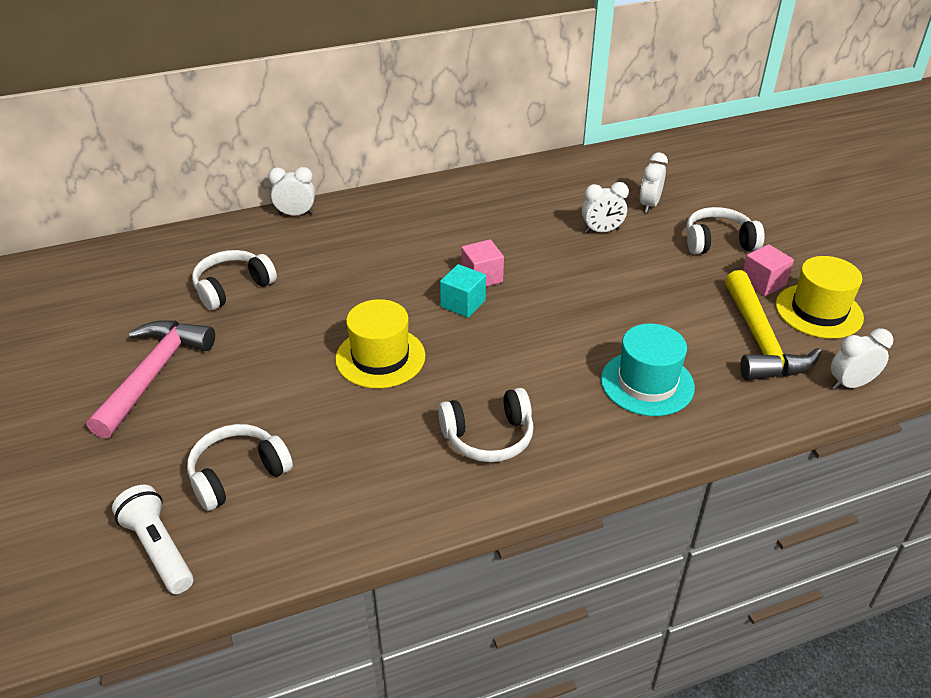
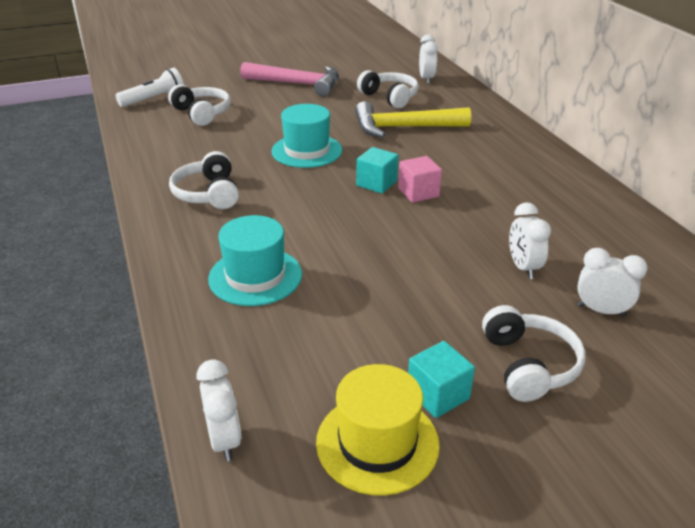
camera: 90 degrees right, 5 degrees down
white clock [268,167,315,216] -> white clock moved to [419,35,438,84]
yellow hat [335,299,425,388] -> turquoise hat [272,104,342,168]
yellow hammer [725,270,821,380] -> yellow hammer moved to [355,101,471,138]
pink cube [743,244,794,296] -> turquoise cube [408,341,475,418]

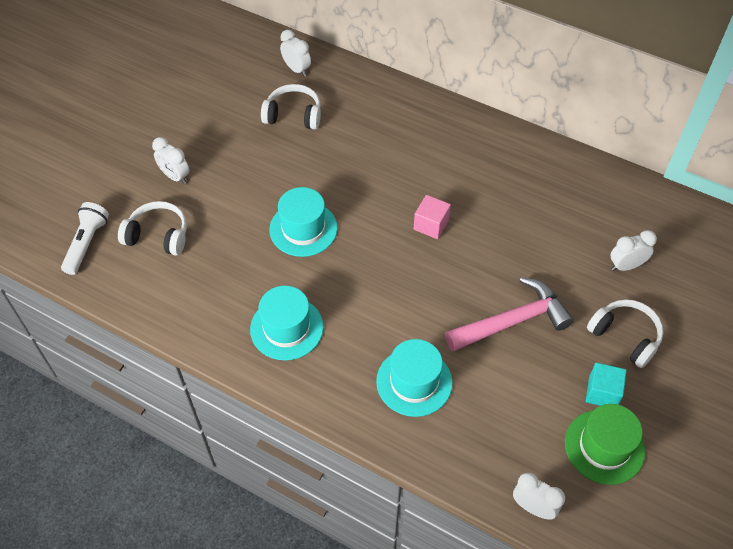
camera: 40 degrees left, 20 degrees up
white headphones [169,151,239,209] -> turquoise hat [250,286,324,361]
pink hammer [240,62,339,97] -> pink hammer moved to [445,277,574,351]
yellow hat [316,364,440,496] -> green hat [565,404,645,485]
yellow hammer [355,101,471,138] -> none
turquoise cube [356,147,399,194] -> none
white clock [509,202,551,279] -> white clock moved to [152,137,189,184]

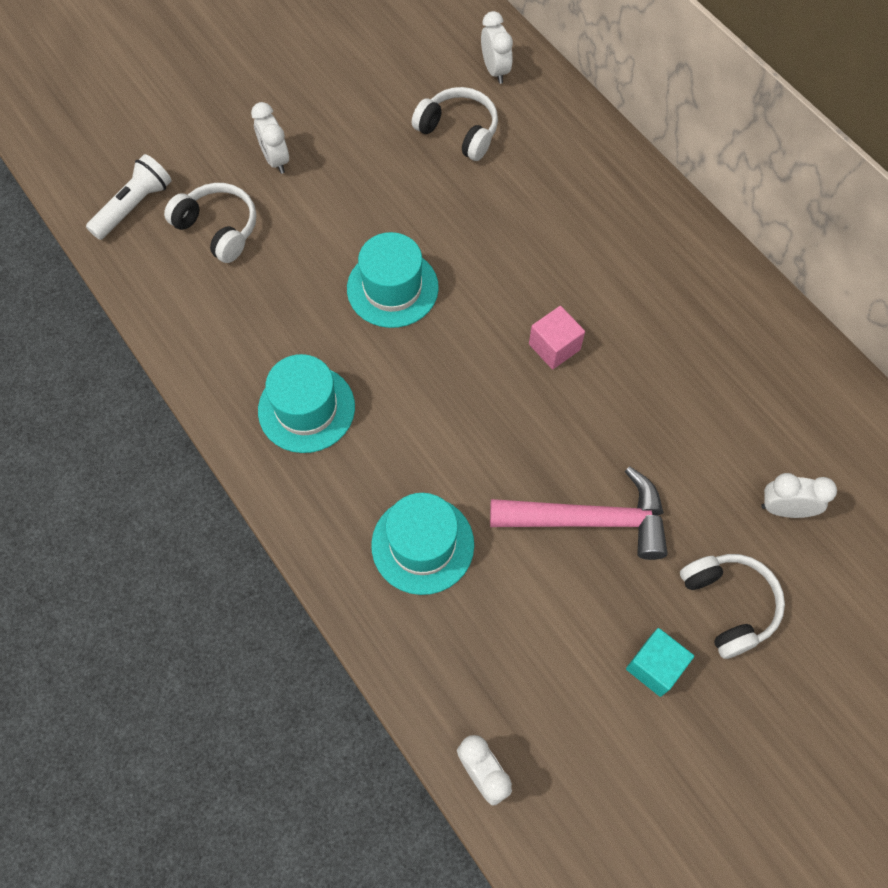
camera: 25 degrees right, 10 degrees up
green hat [565,404,645,485] -> none

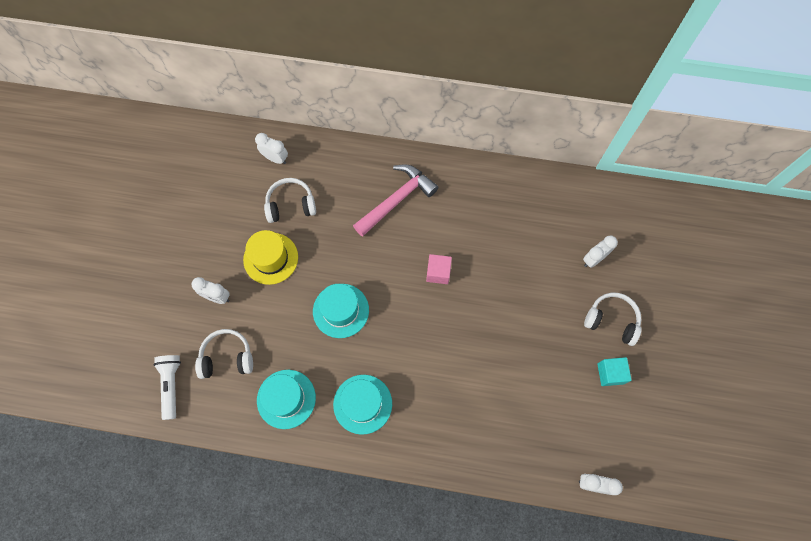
camera: 45 degrees left, 5 degrees up
turquoise hat [371,493,474,595] -> turquoise hat moved to [257,370,316,429]
pink hammer [490,466,668,560] -> pink hammer moved to [353,164,439,237]
none -> yellow hat [243,230,298,285]

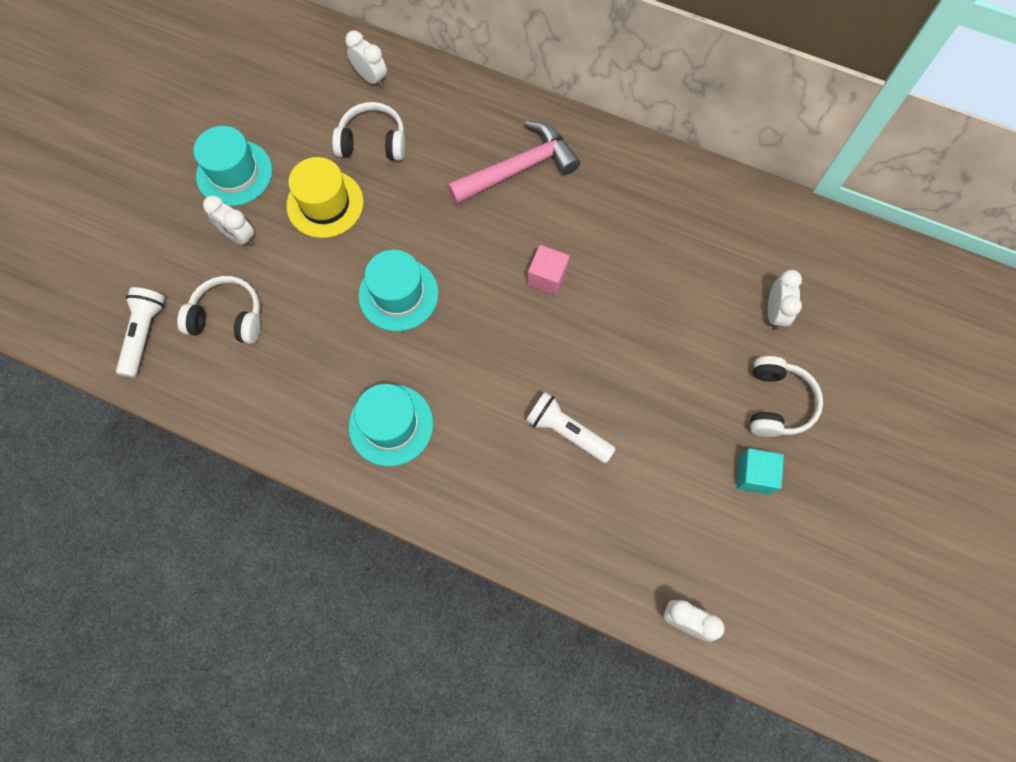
camera: 15 degrees right, 0 degrees up
turquoise hat [257,370,316,429] -> turquoise hat moved to [193,126,273,206]
white clock [583,236,618,268] -> white clock turned 120 degrees clockwise [768,270,802,330]
white headphones [584,293,642,346] -> white headphones turned 60 degrees clockwise [750,356,823,437]
none -> white flashlight [526,392,616,463]

